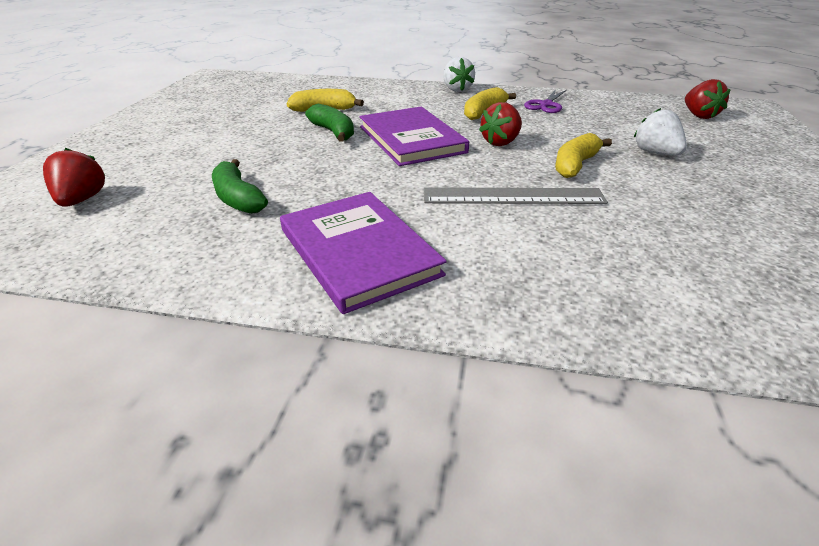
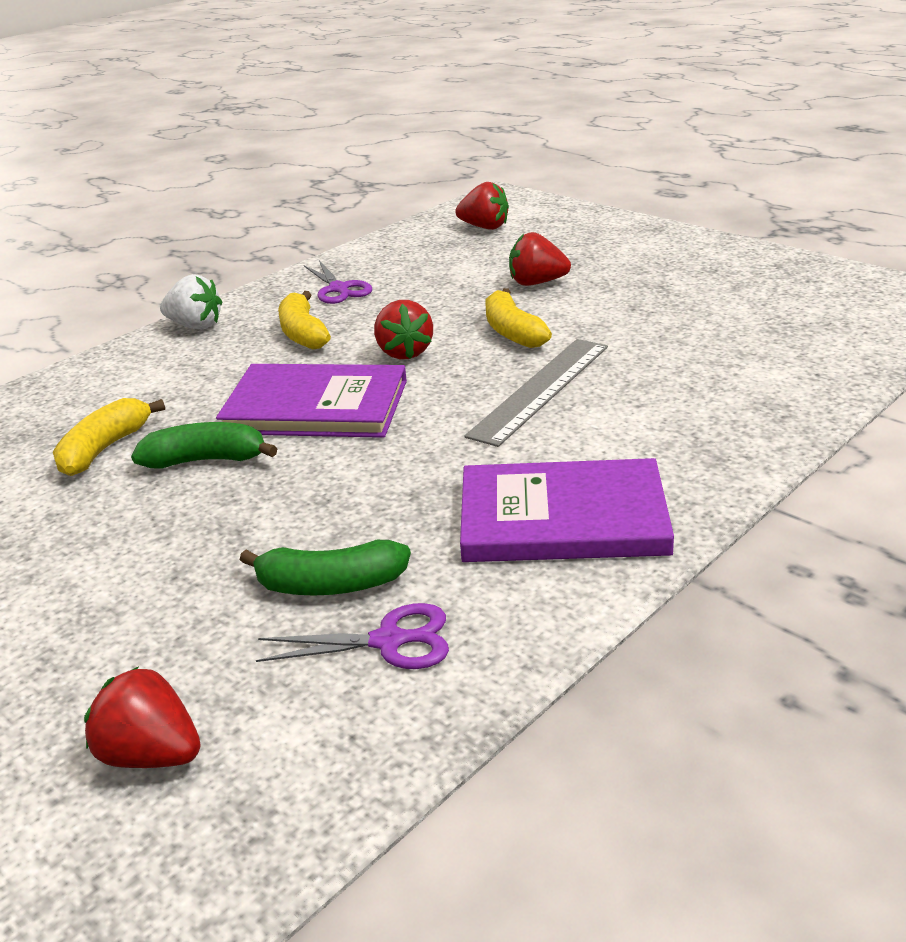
camera: 55 degrees left, 5 degrees down
white strawberry [634,108,687,155] -> red strawberry [509,232,571,286]
none -> purple scissors [256,603,449,669]

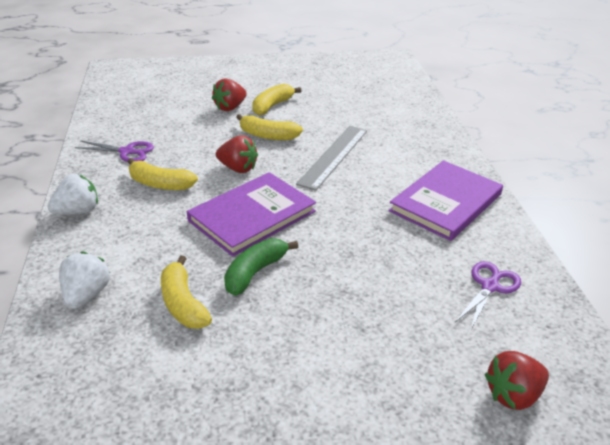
camera: 55 degrees left, 5 degrees up
green banana [240,540,411,596] -> none
red strawberry [455,182,509,230] -> none
grey ruler [464,339,608,447] -> grey ruler turned 45 degrees clockwise [296,126,367,191]
none -> white strawberry [59,252,110,309]
none -> yellow banana [252,84,301,116]

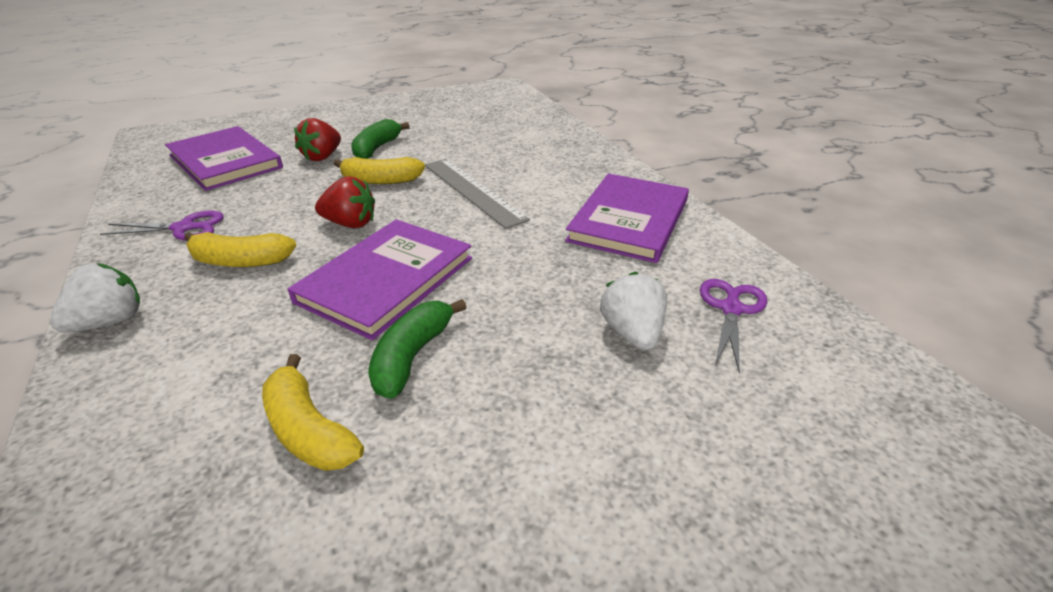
camera: 15 degrees left, 0 degrees up
white strawberry [59,252,110,309] -> white strawberry moved to [600,272,667,350]
yellow banana [252,84,301,116] -> green banana [351,119,410,159]
grey ruler [296,126,367,191] -> grey ruler turned 45 degrees counterclockwise [425,159,530,229]
red strawberry [485,351,549,410] -> none
none -> purple book [165,126,283,191]

